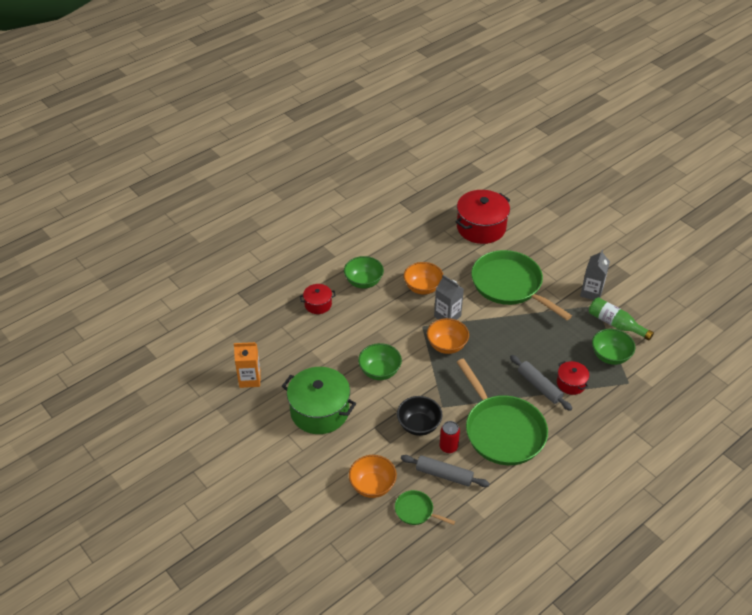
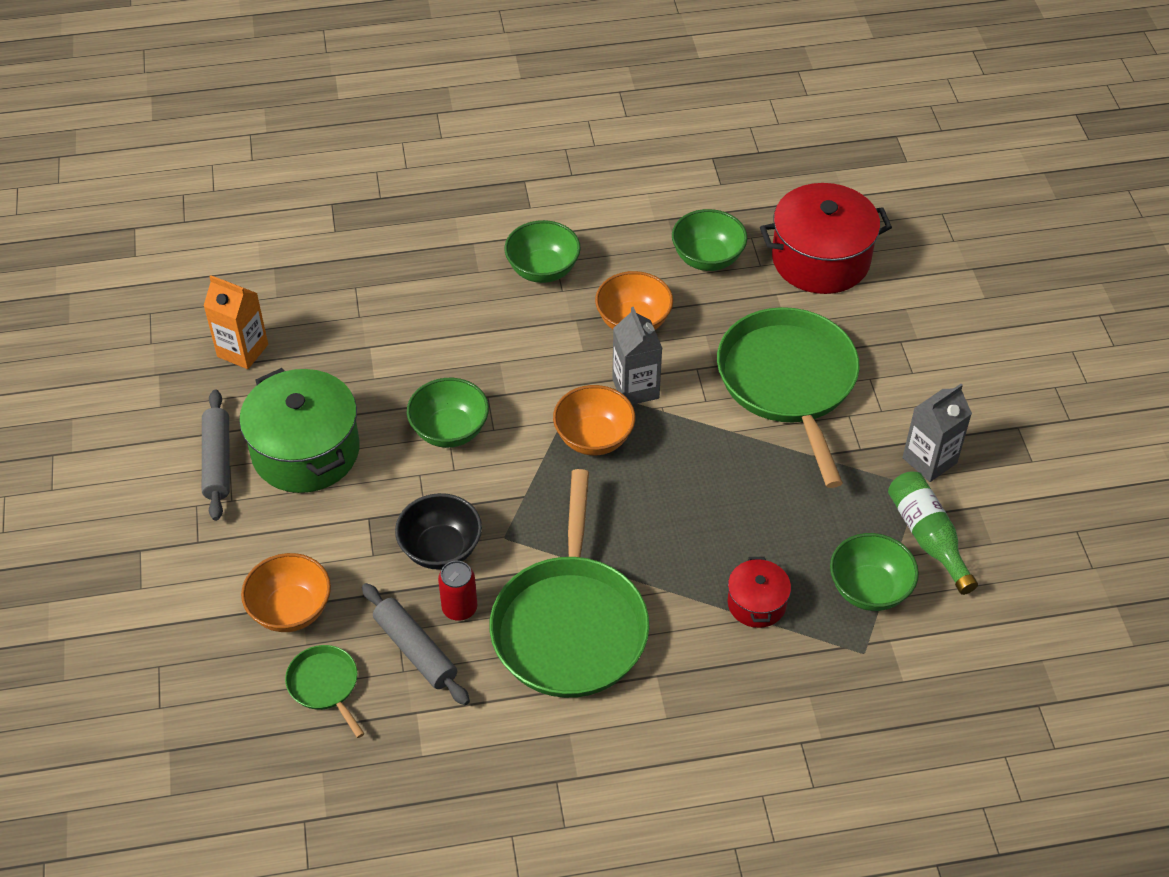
camera: 30 degrees right, 5 degrees up
red pot [300,284,336,314] -> none
grey rolling pin [510,355,572,411] -> grey rolling pin moved to [202,390,230,521]
none -> green bowl [672,209,747,271]

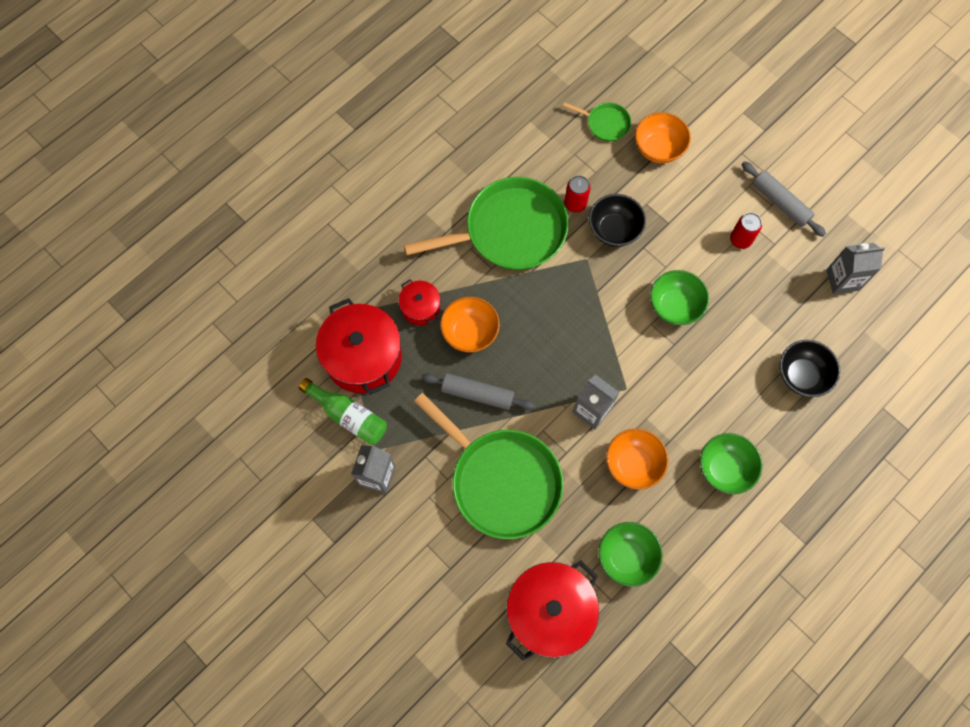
camera: 145 degrees right, 20 degrees up
orange carton [204,275,268,369] -> grey carton [826,243,885,294]
green pot [239,368,360,493] -> red can [730,213,762,249]
grey rolling pin [362,583,470,705] -> grey rolling pin moved to [421,373,535,410]
green pan [490,469,649,698] -> green pan turned 105 degrees clockwise [404,177,569,270]
orange bowl [553,385,635,455] -> orange bowl moved to [440,297,500,352]
green bowl [830,533,919,611] -> red pot [316,298,402,395]
none -> black bowl [780,340,840,397]

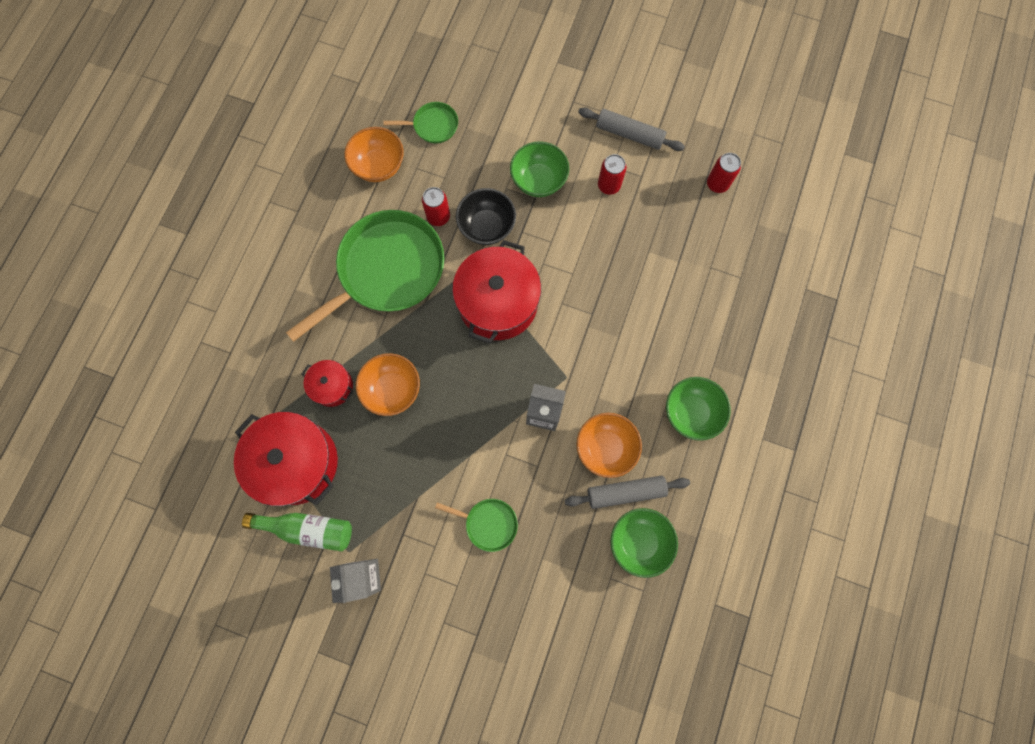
camera: 25 degrees left, 5 degrees up
green pan [414,393,563,539] -> green pan [435,499,518,552], size x0.44
grey rolling pin [421,373,535,410] -> grey rolling pin moved to [565,476,690,509]
red pot [506,560,599,661] -> red pot moved to [452,240,541,343]
orange bowl [635,112,691,163] -> orange bowl moved to [345,127,404,182]
green bowl [650,270,709,325] -> green bowl moved to [510,141,569,197]
black bowl [780,340,840,397] -> none
grey carton [826,243,885,294] -> red can [707,153,741,193]

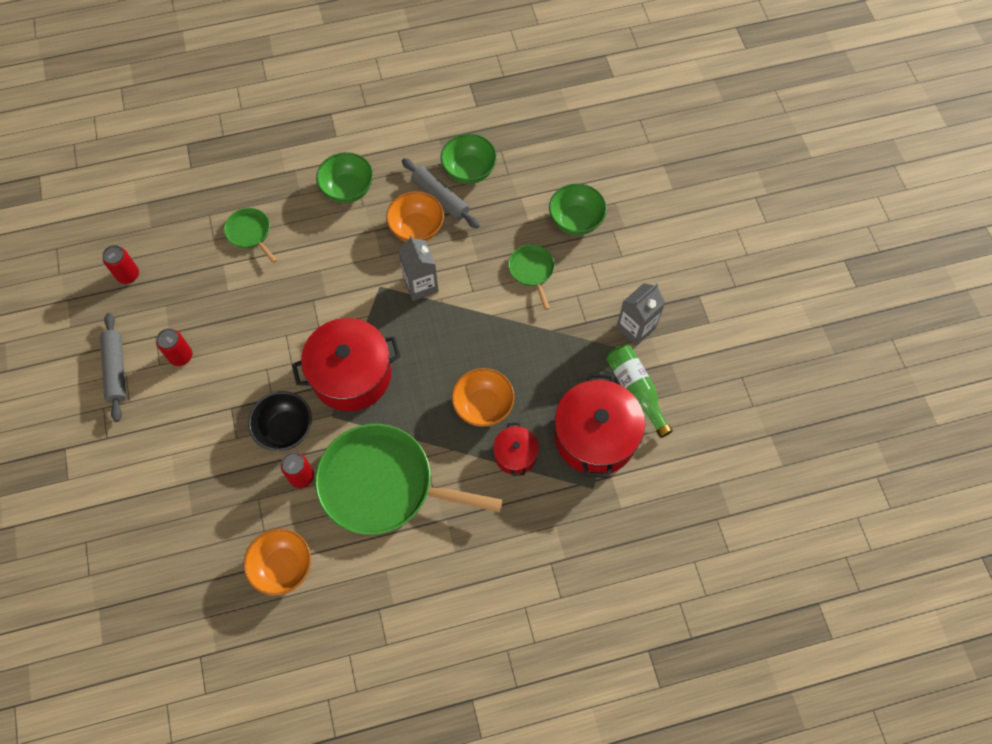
camera: 125 degrees left, 10 degrees down
green pan [383,102,458,143] -> green pan moved to [224,208,277,263]
green bowl [510,141,569,197] -> green bowl moved to [549,183,607,235]

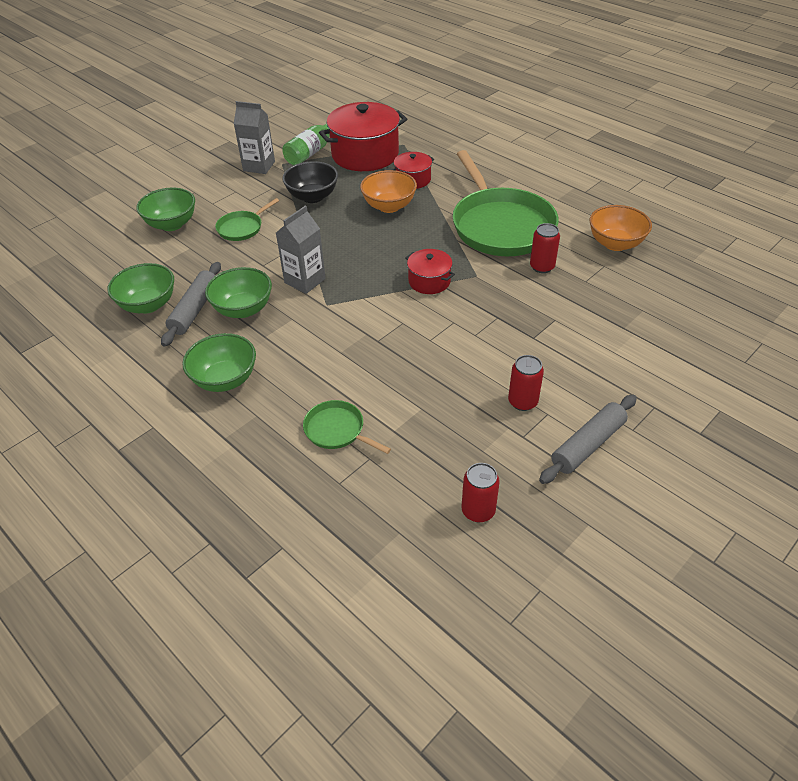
camera: 120 degrees left, 20 degrees down
green pan [224,208,277,263] -> green pan turned 105 degrees clockwise [303,400,391,454]
black bowl [248,391,312,451] -> black bowl moved to [282,161,338,203]
red pot [292,318,401,411] -> red pot [405,249,455,294], size x0.51
orange bowl [386,191,444,242] -> green bowl [205,267,272,318]

